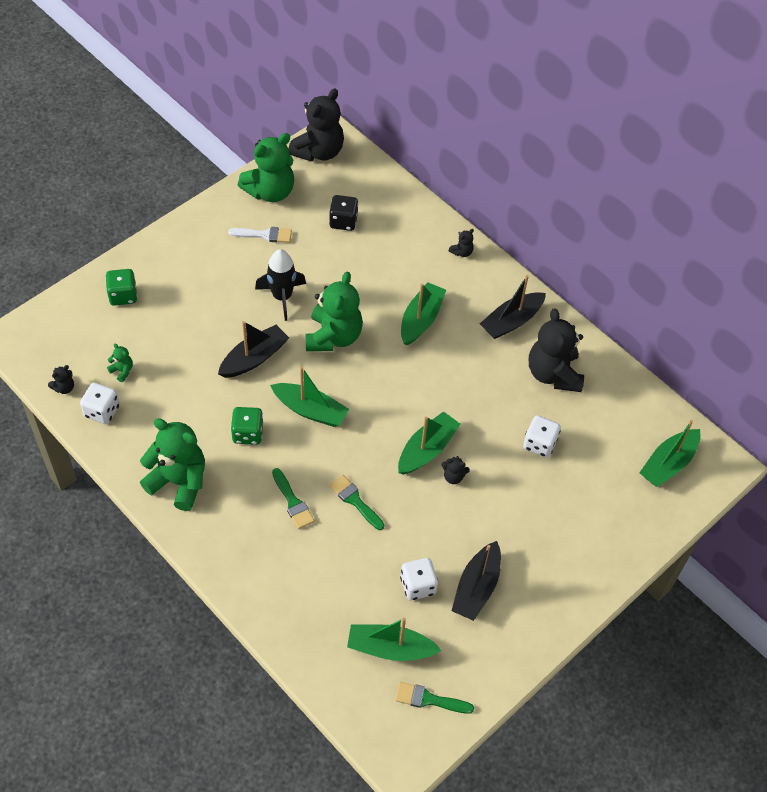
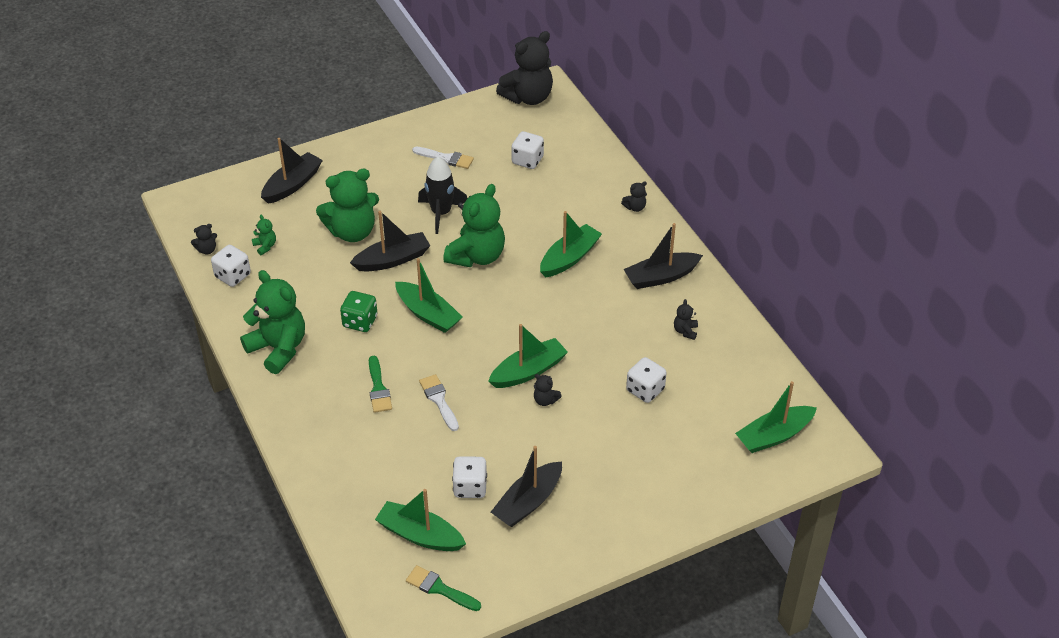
camera: 20 degrees right, 10 degrees down
green dice [105,269,137,306] -> black boat [261,138,323,204]
green teddy bear [238,133,294,202] -> green teddy bear moved to [316,169,379,242]
black dice [329,195,358,231] -> white dice [511,131,544,169]
green brush [329,474,384,530] -> white brush [419,374,459,431]
black teddy bear [529,308,584,392] -> black teddy bear [674,299,698,340], size x0.42

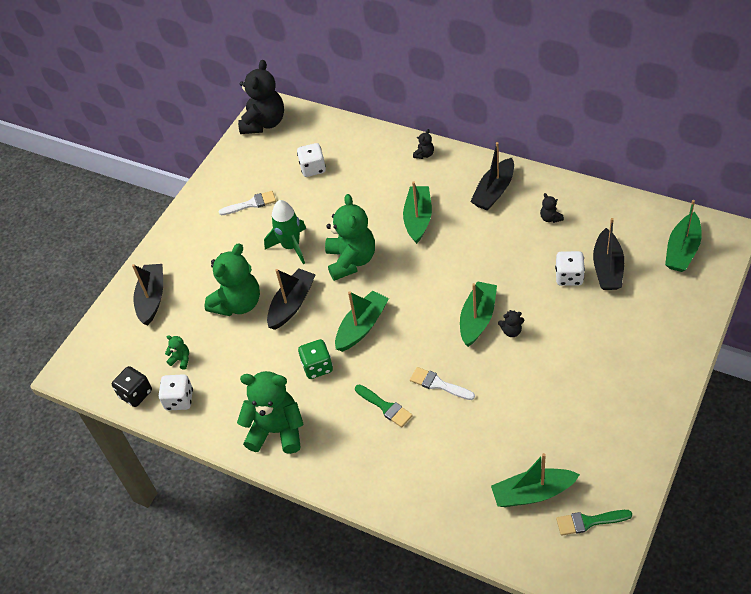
camera: 30 degrees left, 5 degrees up
black teddy bear [191,224,217,254] -> black dice [112,366,152,407]
green boat [395,258,463,333] -> green boat turned 60 degrees counterclockwise [335,290,389,352]
black rocket [418,156,467,234] -> green rocket [264,200,306,264]
white dice [452,456,487,498] -> none
black boat [491,446,562,527] -> black boat moved to [593,218,624,290]

